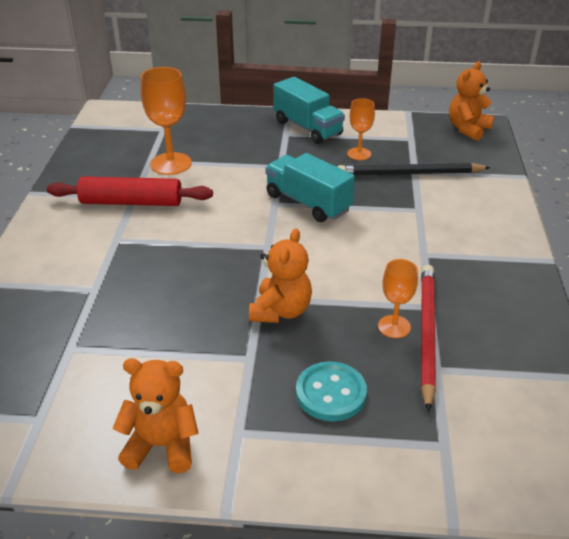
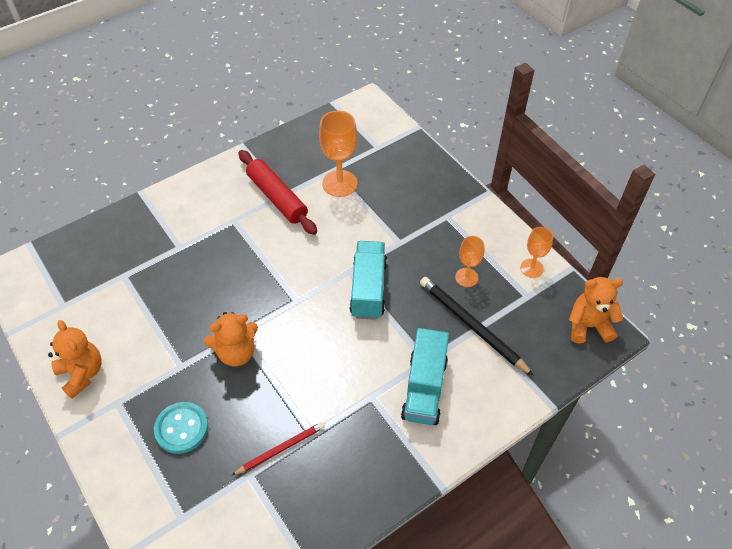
camera: 50 degrees right, 15 degrees up
turquoise truck [273,77,345,144] -> turquoise truck moved to [401,328,449,425]
orange goblet [378,259,418,338] -> orange goblet moved to [520,227,553,278]
red pencil [421,265,436,412] -> red pencil [231,422,325,476], size x0.62

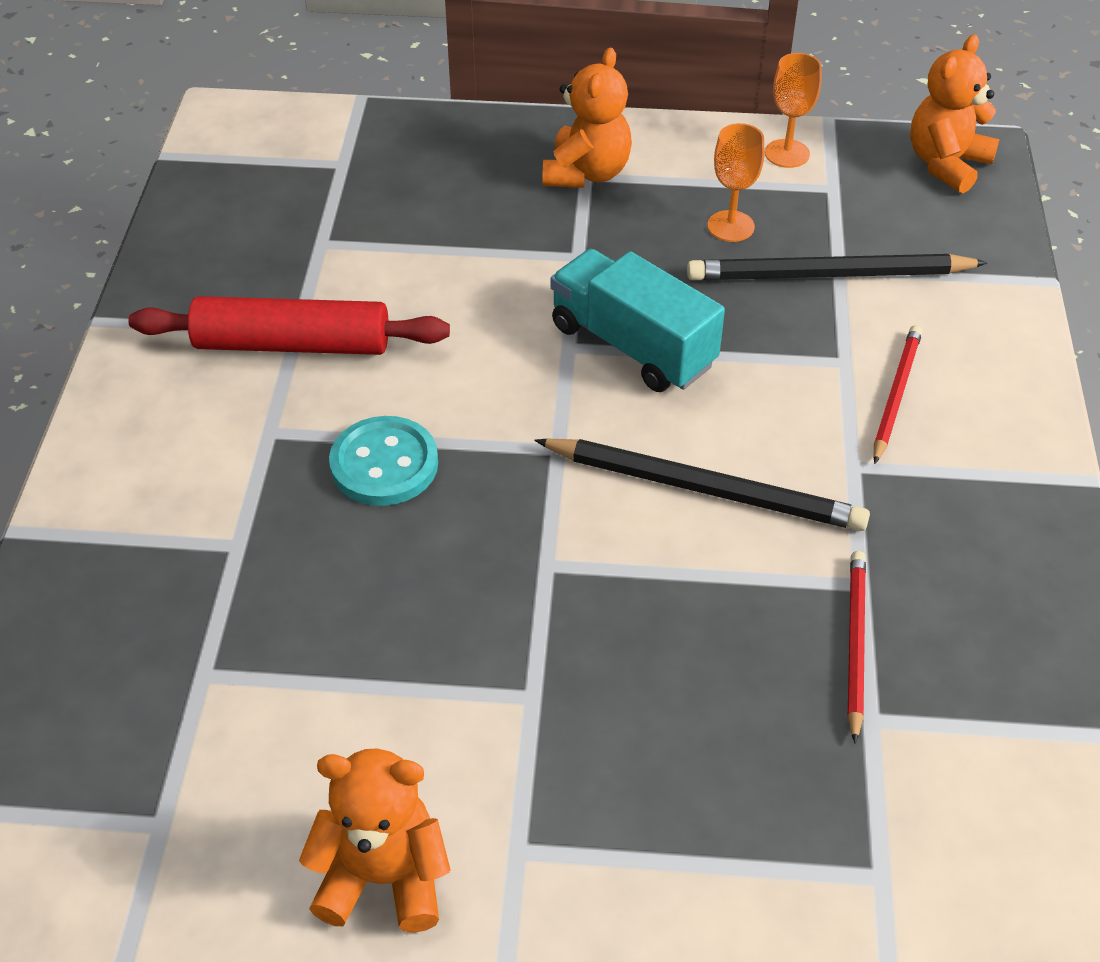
camera: 50 degrees left, 5 degrees down
turquoise button [154,402,208,454] -> turquoise button moved to [329,416,438,506]
orange teddy bear [204,312,258,367] -> orange teddy bear moved to [542,48,632,188]
orange goblet [319,111,358,197] -> none
turquoise truck [401,328,449,425] -> red pencil [874,325,922,464]
none -> black pencil [534,439,870,531]

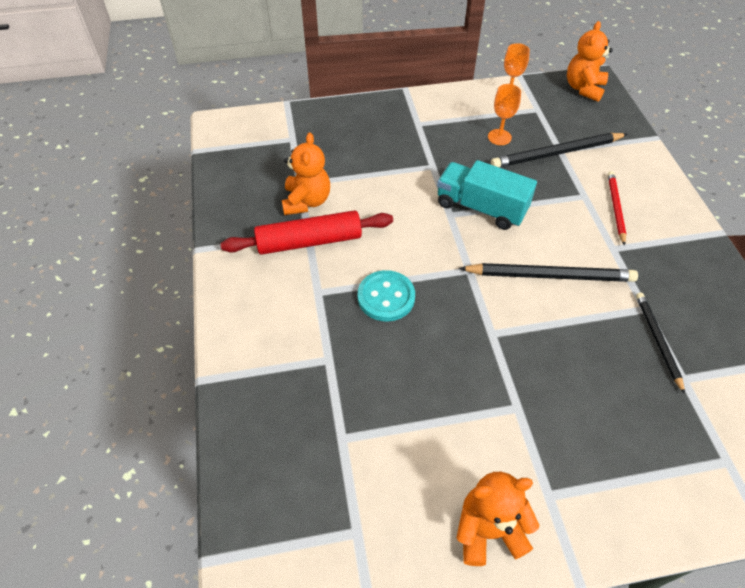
camera: 15 degrees left, 5 degrees up
orange teddy bear [542,48,632,188] -> orange teddy bear moved to [282,132,330,215]
red pencil [847,551,866,743] -> black pencil [636,292,685,394]

